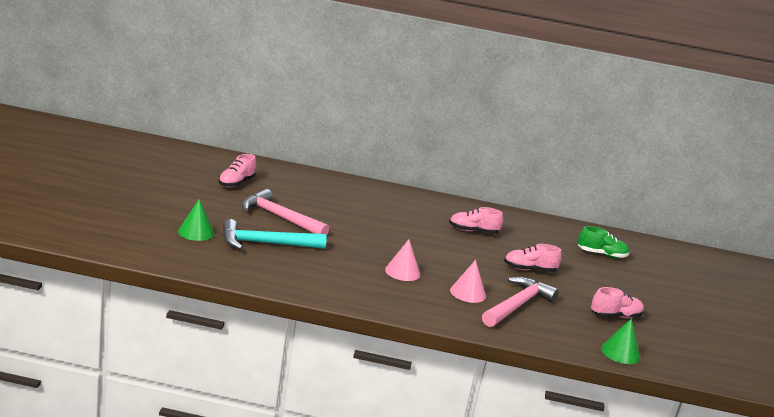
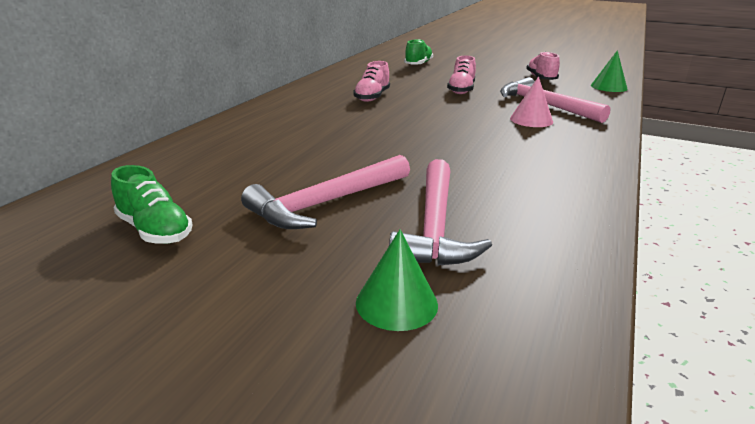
camera: 70 degrees left, 5 degrees up
pink shoe [218,154,256,188] -> green shoe [111,165,192,244]
turquoise hammer [223,219,326,250] -> pink hammer [389,159,492,266]
pink cone [385,239,420,281] -> none

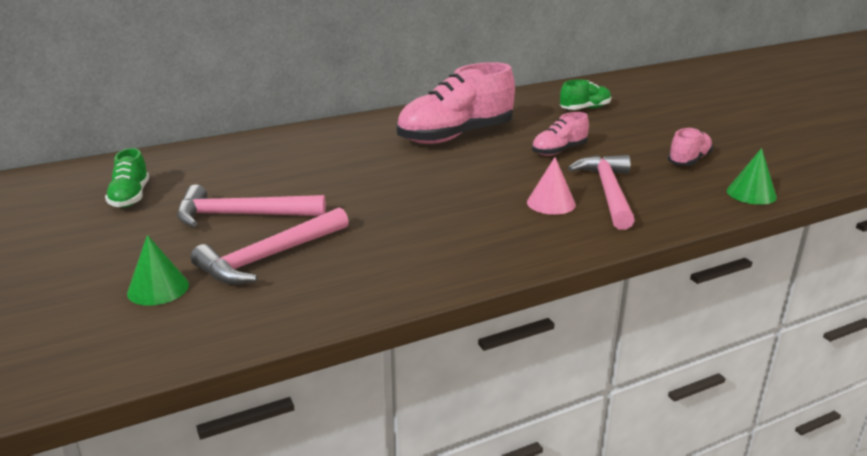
camera: 40 degrees right, 0 degrees up
pink shoe [353,61,390,102] -> pink shoe [396,62,515,144], size x2.00

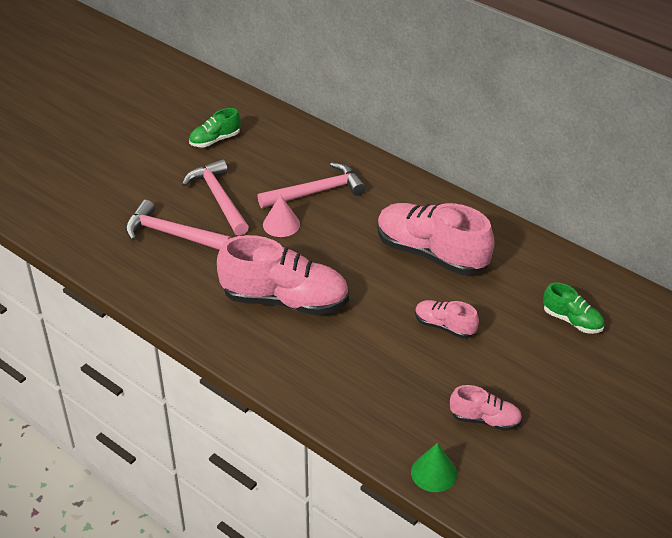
camera: 65 degrees right, 15 degrees up
green cone [127,235,189,306] -> none
pink cone [527,157,576,215] -> pink cone moved to [263,195,300,237]
pink hammer [568,155,635,230] -> pink hammer moved to [257,162,366,208]
none -> pink shoe [217,235,349,316]

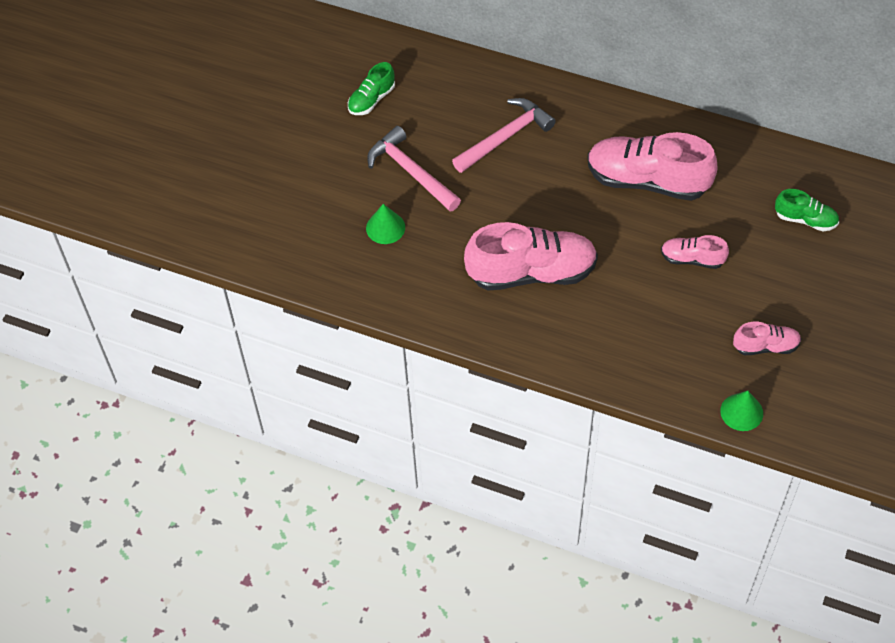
camera: 15 degrees left, 15 degrees up
pink hammer [125,200,232,250] -> green cone [366,204,405,244]
pink cone [263,195,300,237] -> none

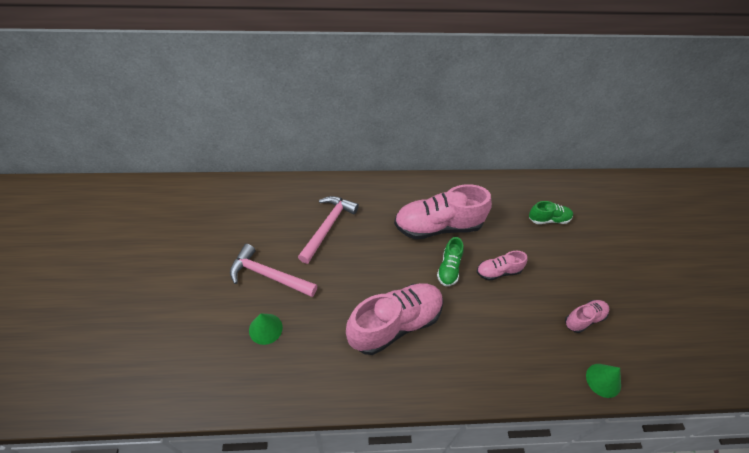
camera: 30 degrees left, 5 degrees down
green shoe [348,62,395,115] -> green shoe moved to [437,237,464,286]

